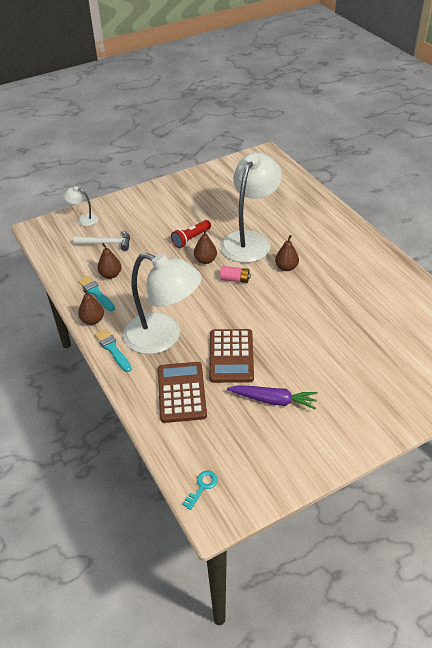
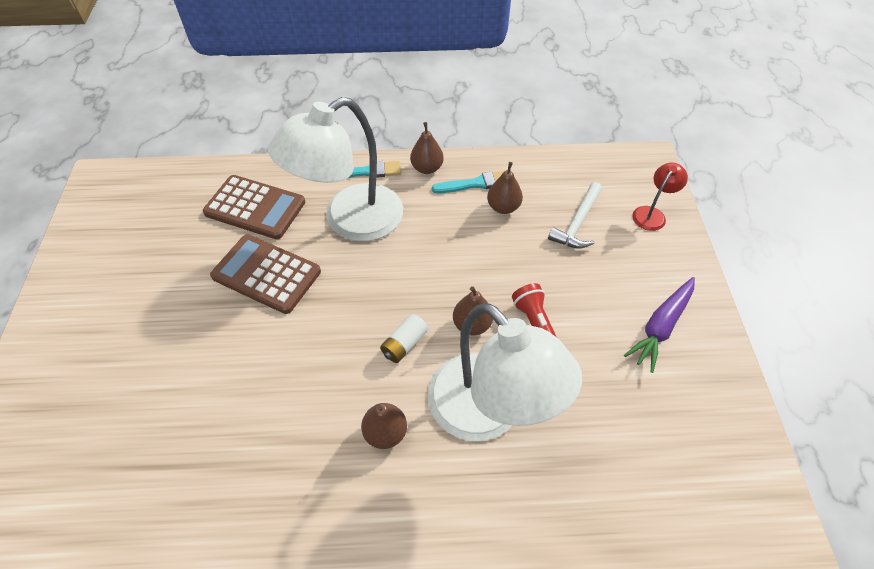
camera: 115 degrees right, 10 degrees up
white lamp [64,187,98,226] -> red lamp [632,162,688,231]
turquoise key [182,471,218,510] -> none
pink battery [220,266,251,283] -> white battery [380,314,428,363]
purple carrot [227,385,318,410] -> purple carrot moved to [624,277,695,373]

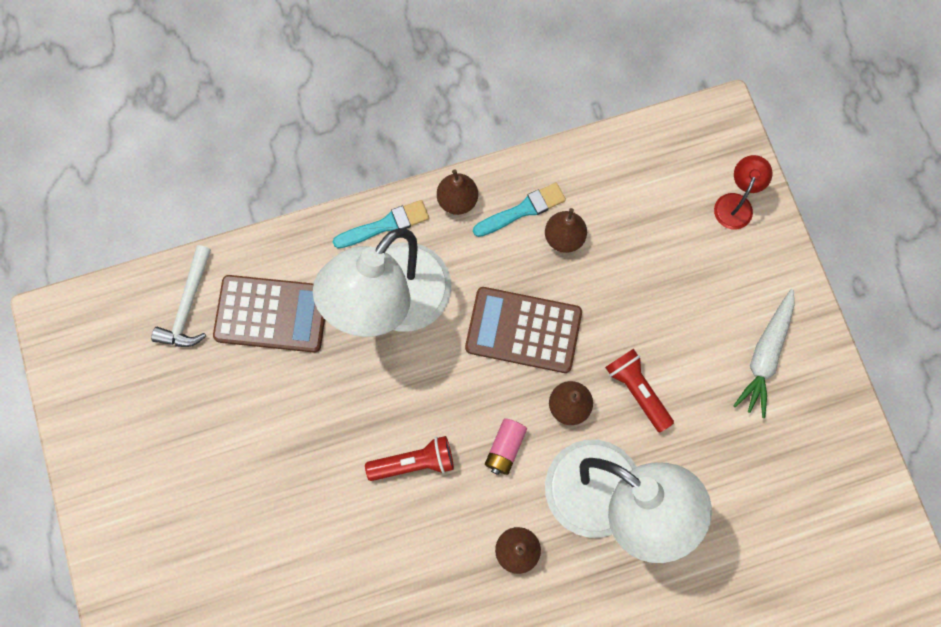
camera: 15 degrees left, 20 degrees up
brown calculator [210,234,321,314] -> brown calculator moved to [465,287,582,373]
white battery [380,314,428,363] -> pink battery [485,418,527,475]
white hammer [548,182,602,249] -> white hammer moved to [151,245,211,347]
purple carrot [624,277,695,373] -> white carrot [733,289,795,418]
none -> red flashlight [365,436,454,481]

